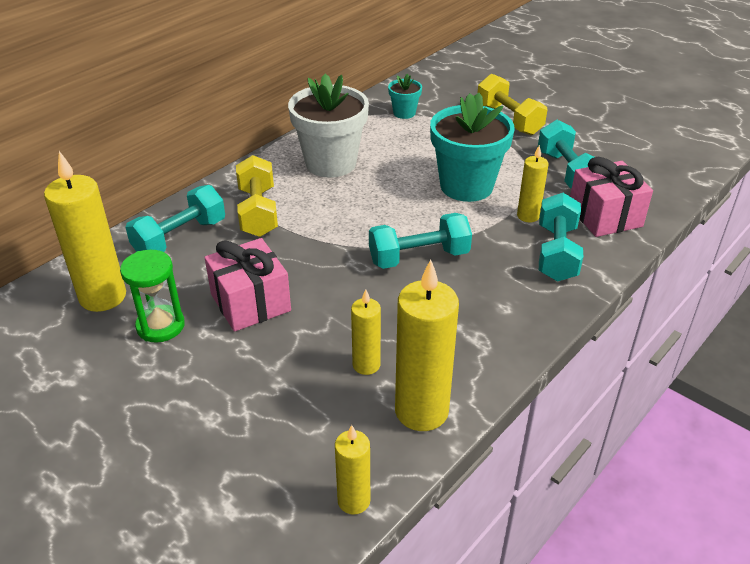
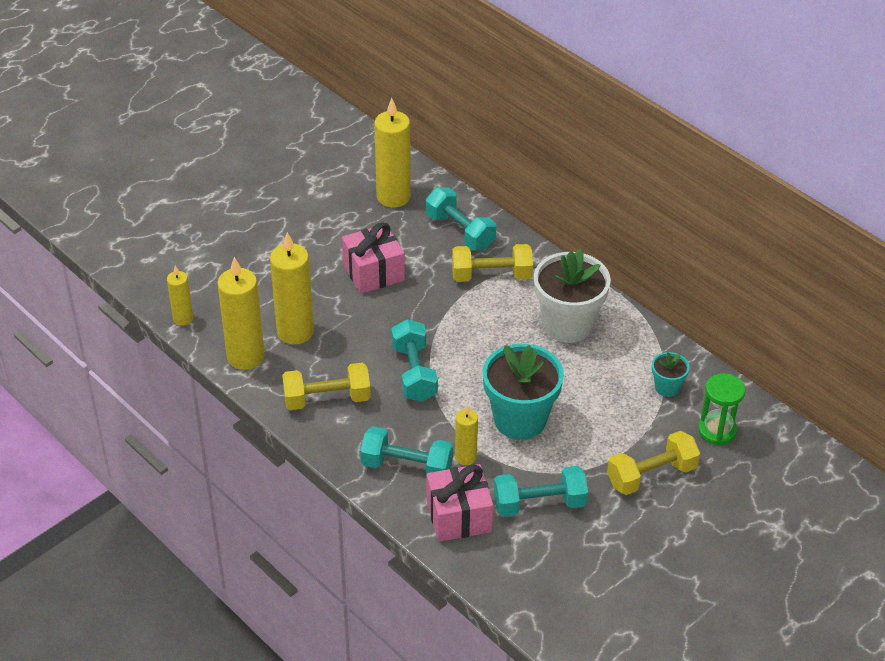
camera: 95 degrees right, 5 degrees up
green hourglass [120,250,185,343] -> green hourglass moved to [698,373,745,446]
yellow candle [351,289,381,375] -> yellow candle [270,232,314,345], size x1.82
none -> yellow dumbbell [282,363,371,410]

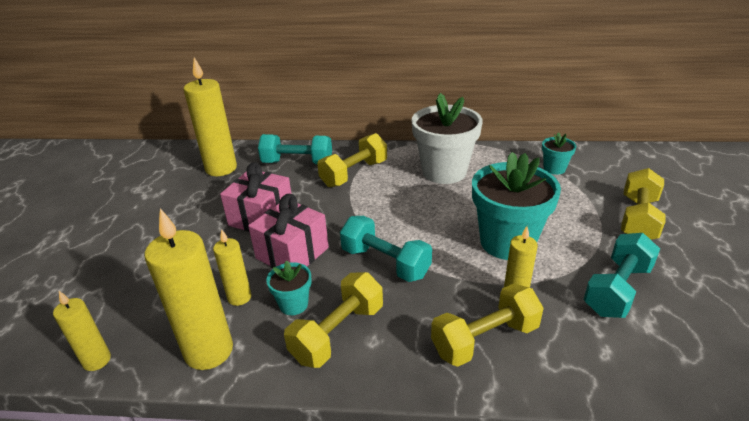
camera: 40 degrees left, 10 degrees down
yellow candle [270,232,314,345] -> yellow candle [213,229,251,306], size x0.55
turquoise dumbbell [360,426,453,476] -> yellow dumbbell [431,284,544,367]
pink gift [427,464,493,542] -> pink gift moved to [248,194,329,268]
green hourglass [698,373,745,446] -> none
none -> turquoise flower pot [266,260,312,315]

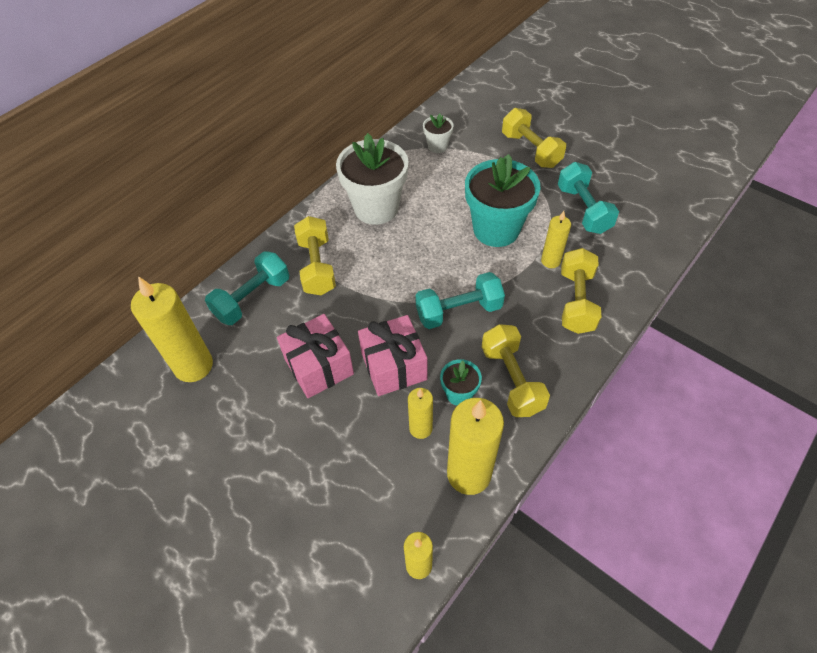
camera: 55 degrees left, 20 degrees up
turquoise flower pot [542,132,576,175] -> white flower pot [423,113,453,153]

